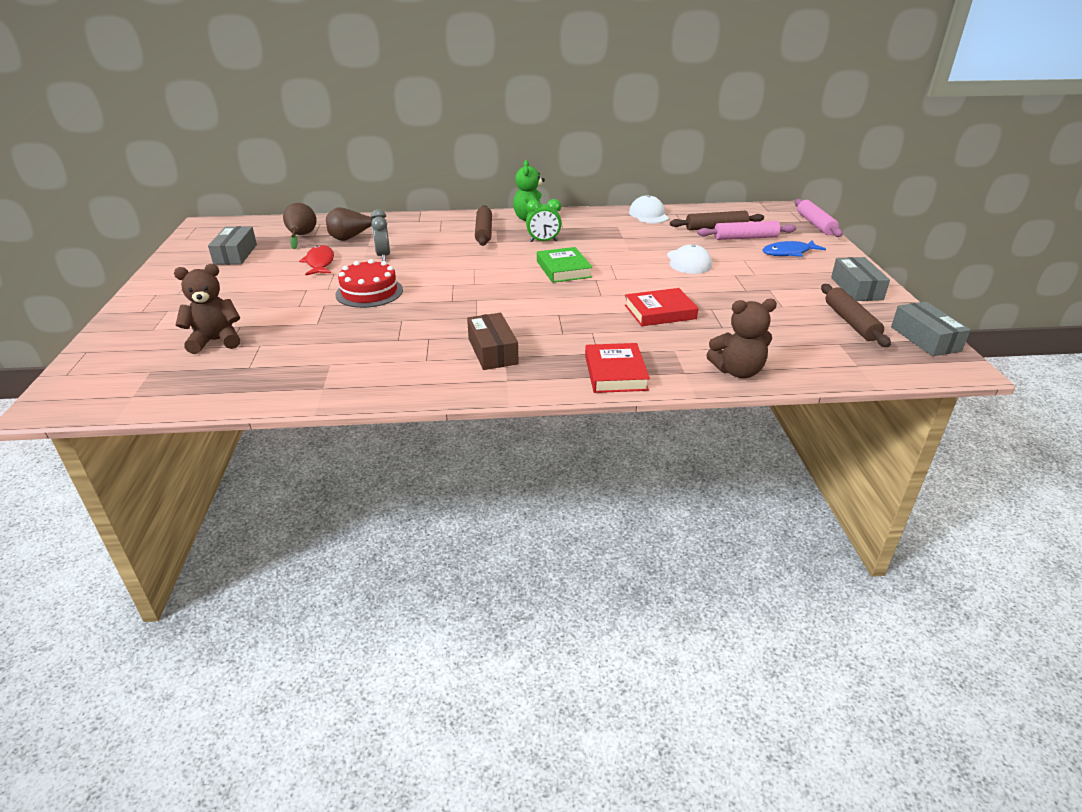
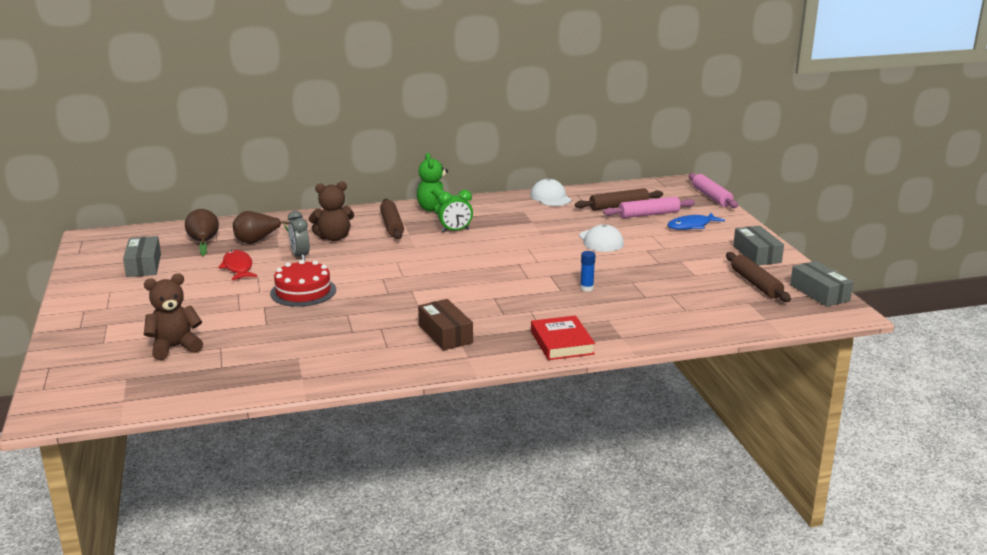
camera: 10 degrees left, 10 degrees down
green book [537,247,593,283] -> none
red book [625,288,698,326] -> blue glue stick [580,251,596,292]
brown teddy bear [706,299,777,378] -> brown teddy bear moved to [309,181,354,241]

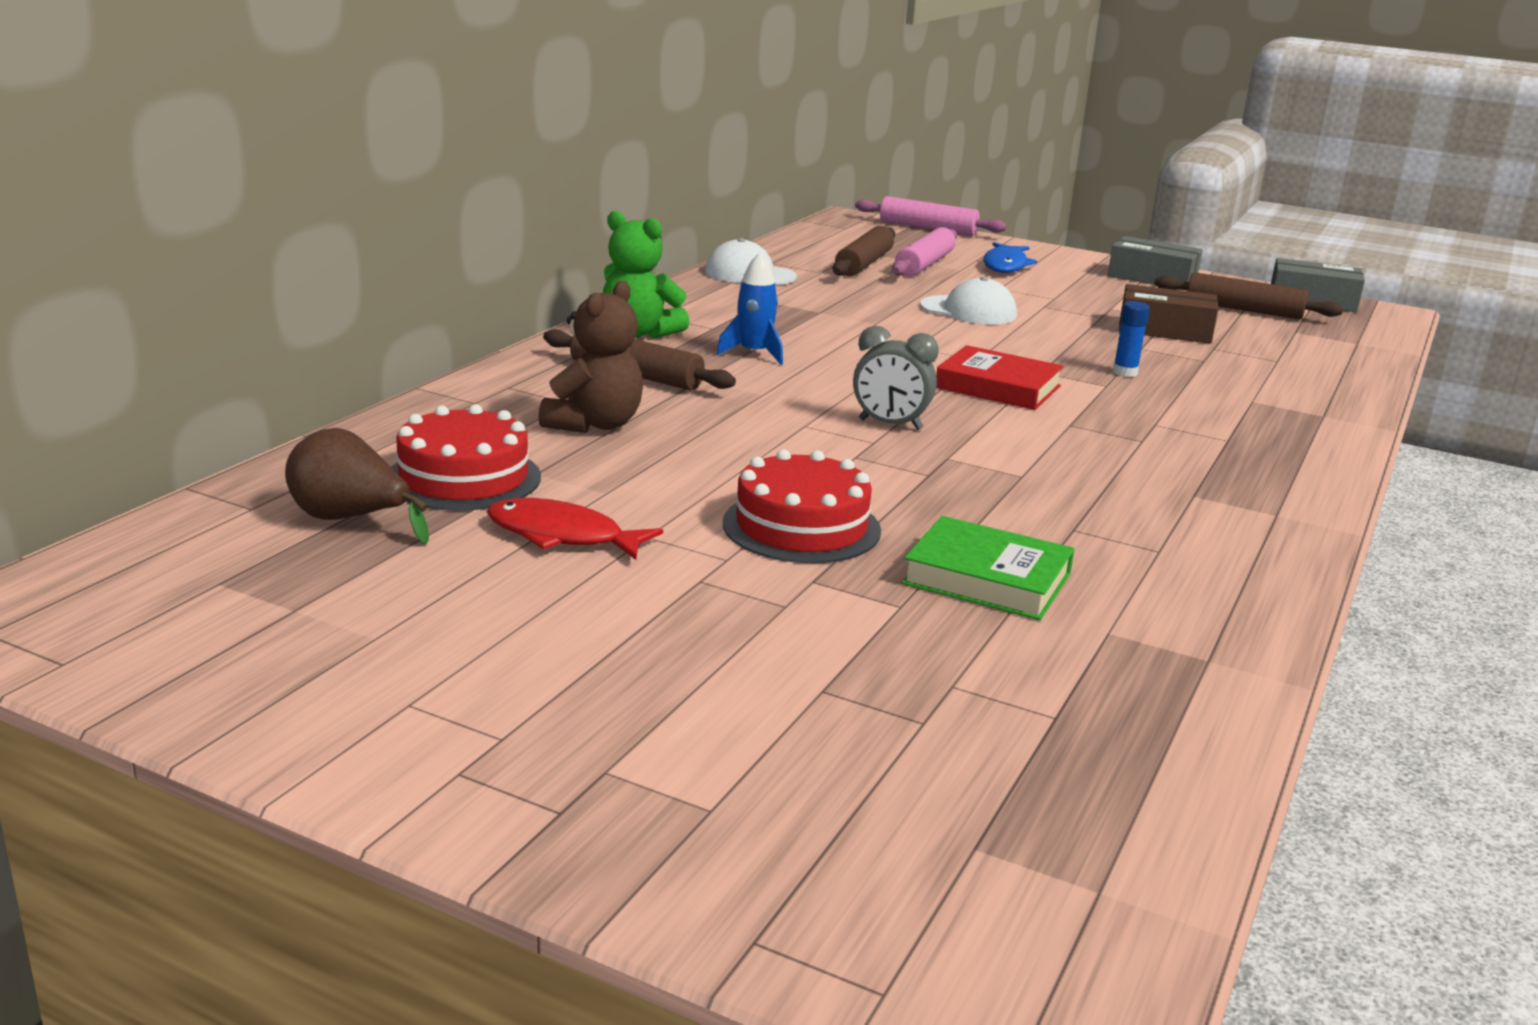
camera: 50 degrees left, 0 degrees up
grey box [123,236,161,277] -> none
brown teddy bear [144,273,203,360] -> none
brown pear [233,211,289,244] -> red cake [391,404,541,511]
grey clock [288,211,310,261] -> grey clock moved to [853,326,939,430]
brown box [418,299,473,351] -> brown box moved to [1119,284,1218,344]
green clock [437,190,473,232] -> blue rocket [716,252,783,365]
red book [531,316,595,360] -> red book moved to [936,345,1064,410]
none -> green book [902,516,1075,620]

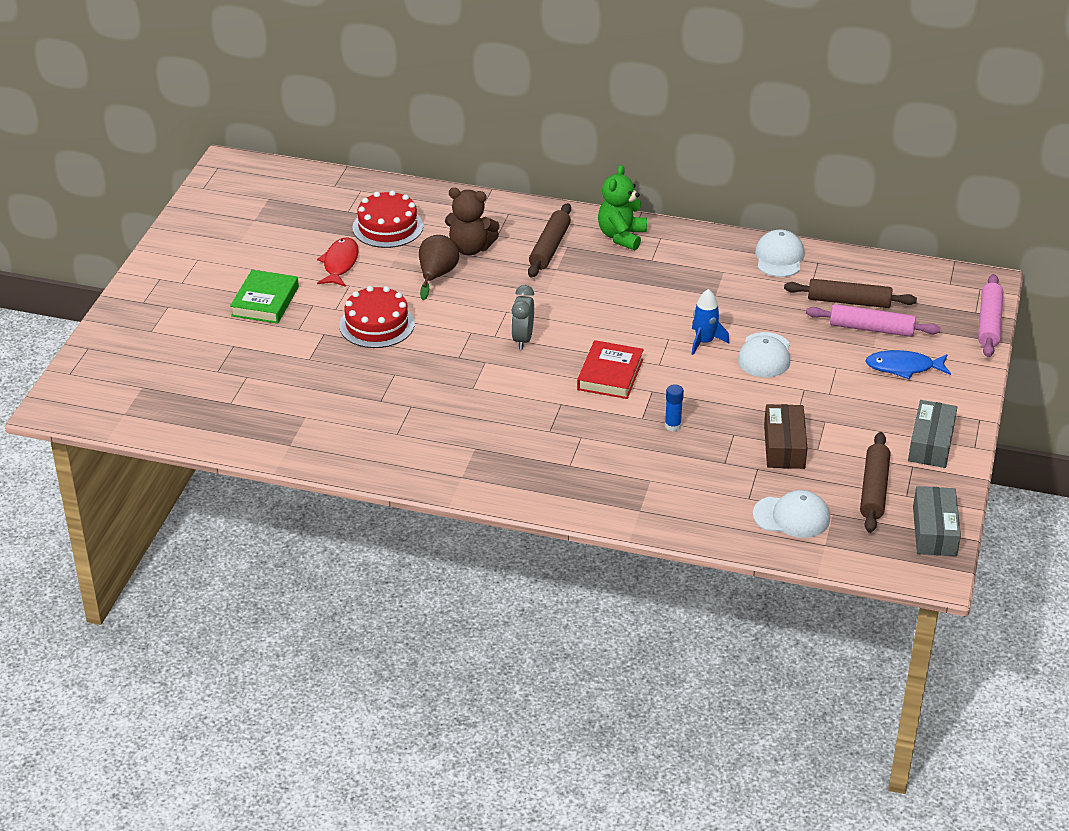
camera: 80 degrees right, 15 degrees up
brown pear [285,428,429,545] -> brown pear moved to [419,235,459,300]
blue rocket [716,252,783,365] -> blue rocket moved to [691,289,729,355]
green book [902,516,1075,620] -> green book moved to [230,270,299,324]
none -> white cap [753,490,830,538]

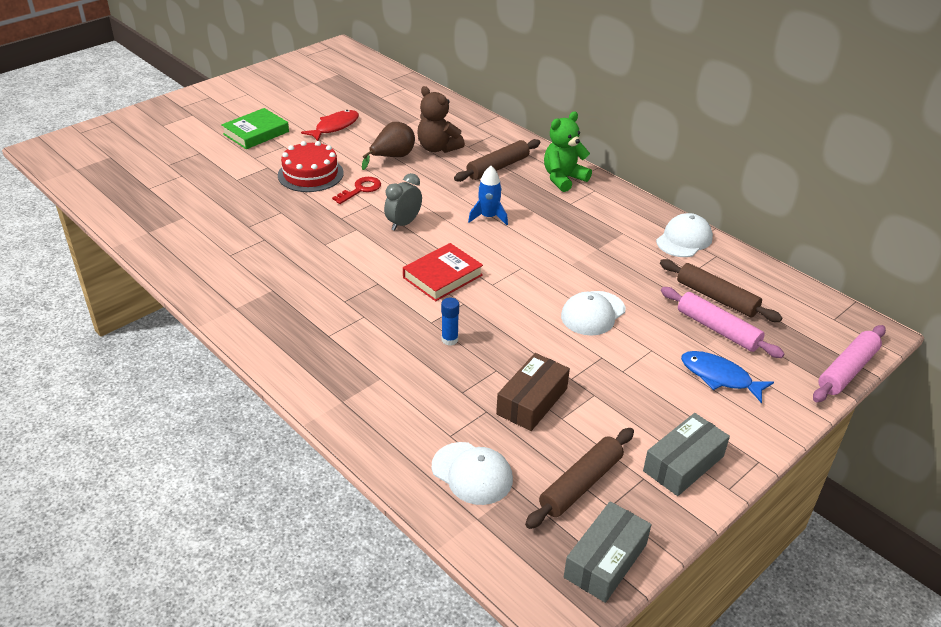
camera: 30 degrees right, 0 degrees up
red cake [353,190,423,248] -> none
blue rocket [691,289,729,355] -> blue rocket moved to [468,166,508,225]
none -> red key [332,177,381,204]

